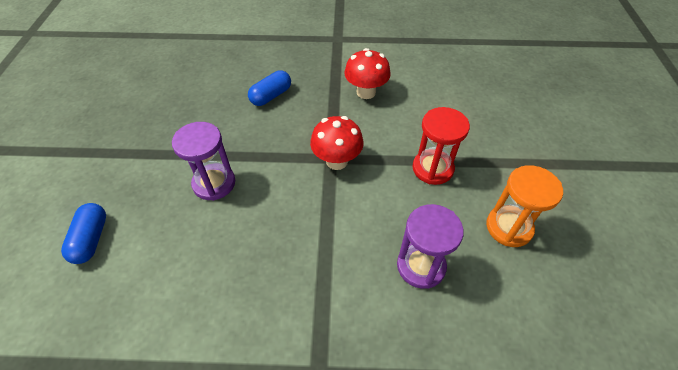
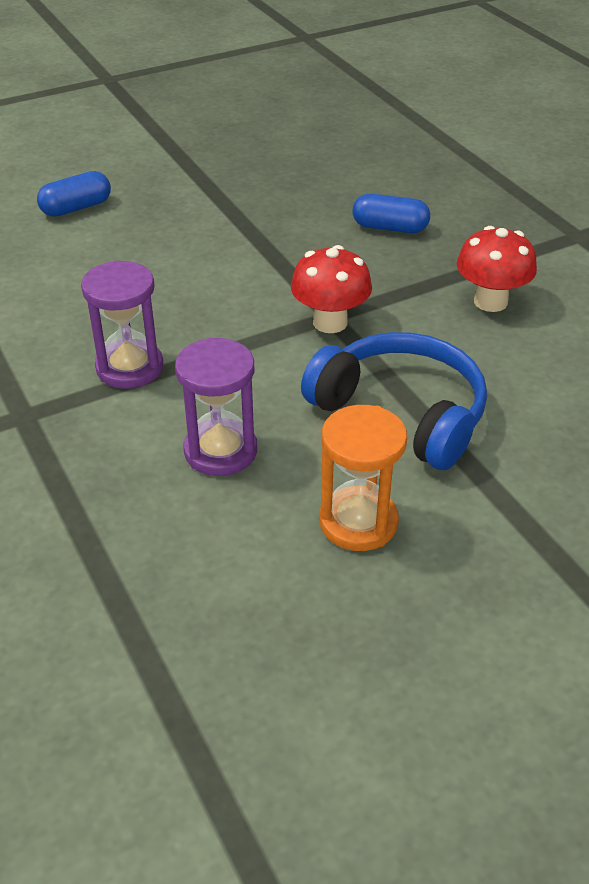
camera: 60 degrees right, 10 degrees down
purple hourglass [172,122,235,201] -> purple hourglass moved to [81,260,163,389]
red hourglass [413,107,470,185] -> blue headphones [301,332,487,470]

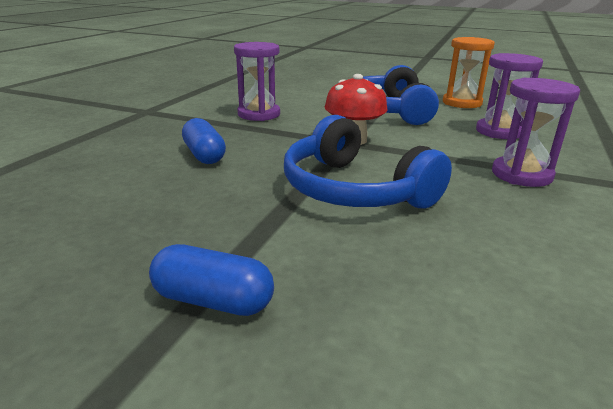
camera: 130 degrees left, 15 degrees down
blue capsule [37,171,111,217] -> blue capsule moved to [149,244,274,316]
red mushroom [457,226,537,312] -> purple hourglass [234,42,280,121]
none -> blue headphones [284,115,452,208]

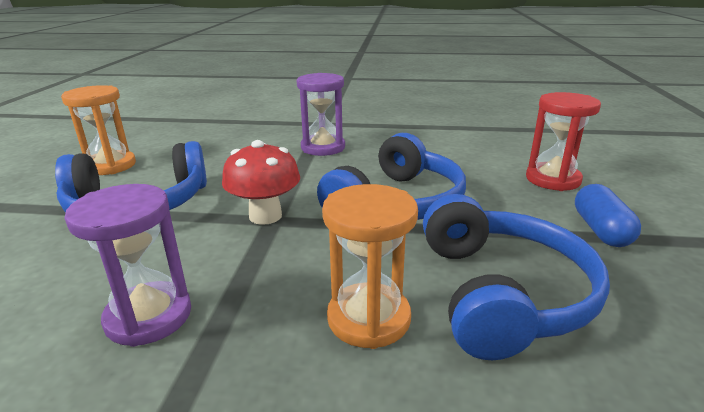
camera: 105 degrees left, 0 degrees up
blue capsule [182,118,226,164] -> orange hourglass [322,184,418,349]
purple hourglass [476,53,543,139] -> none
none -> blue headphones [423,194,610,360]
none -> red hourglass [526,92,601,191]

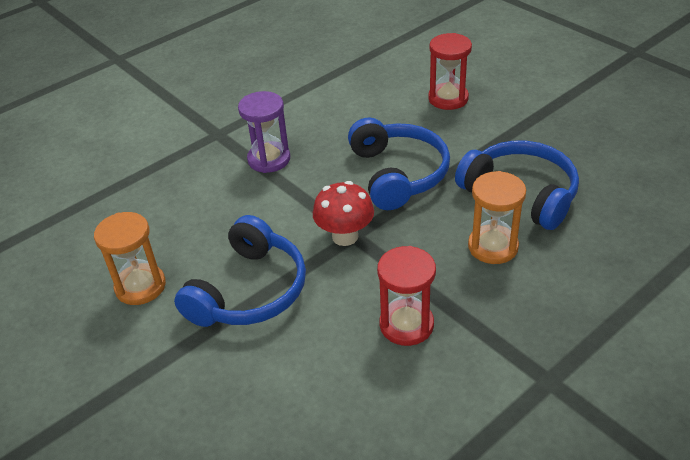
camera: 45 degrees left, 15 degrees up
purple hourglass [64,184,191,347] -> red hourglass [377,246,436,346]
blue capsule [575,184,641,247] -> none

